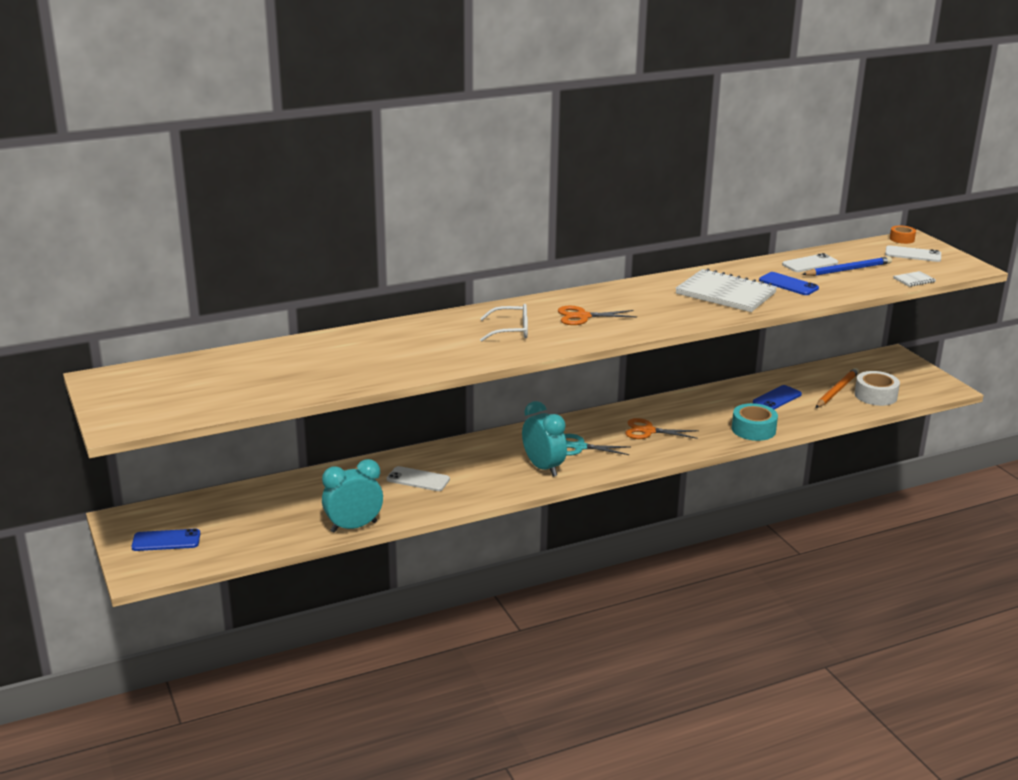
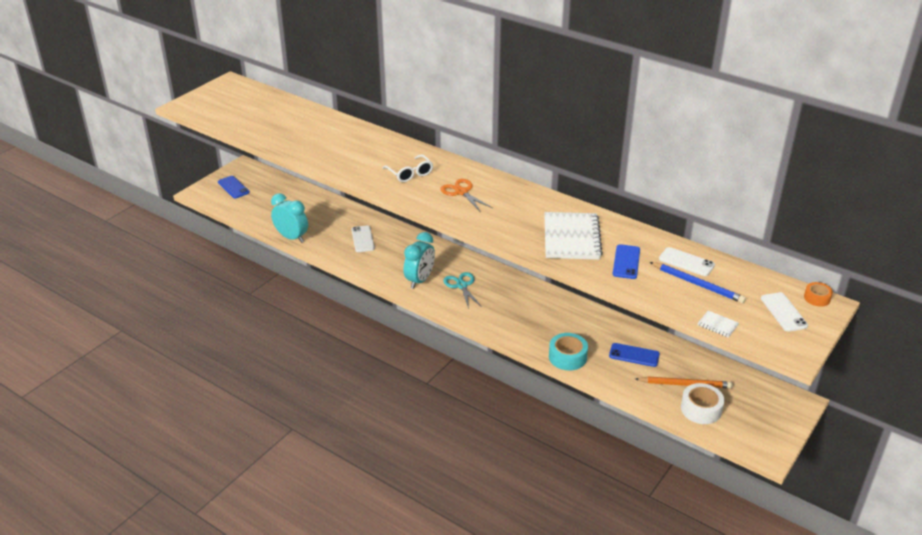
camera: 60 degrees right, 10 degrees up
orange scissors [625,418,699,439] -> none

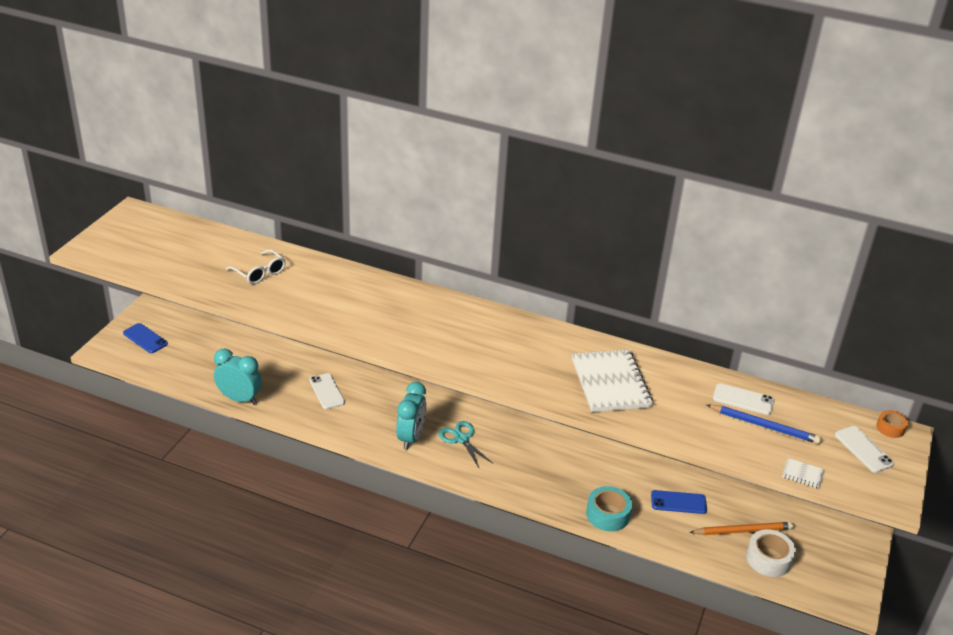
camera: 15 degrees left, 0 degrees up
white glasses [382,154,433,182] -> white glasses moved to [226,249,286,284]
orange scissors [440,179,493,212] -> none
blue phone [613,244,640,279] -> none

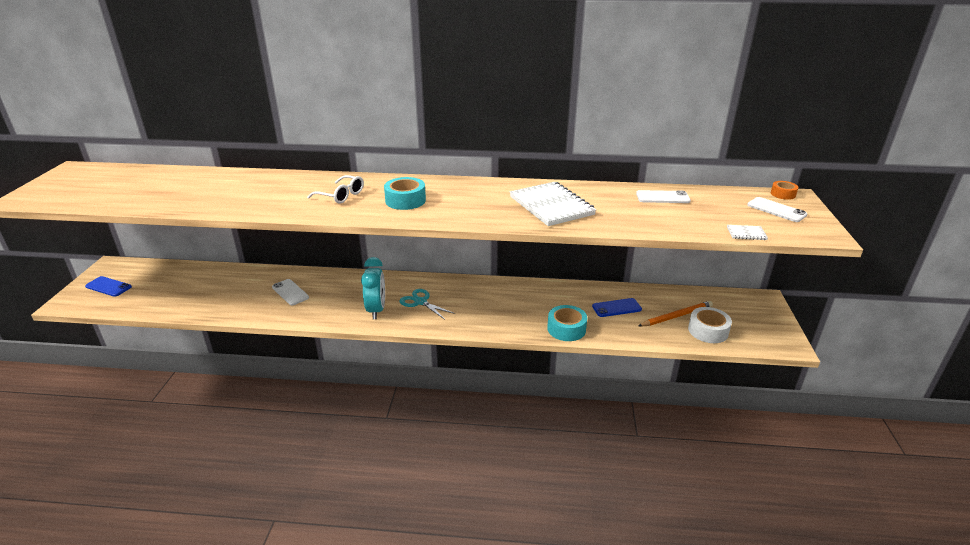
camera: 15 degrees left, 5 degrees down
turquoise clock [214,349,262,405] -> none
white glasses [226,249,286,284] -> white glasses moved to [307,175,364,204]
blue pencil [707,405,822,444] -> none
none -> turquoise tape [384,177,426,210]

